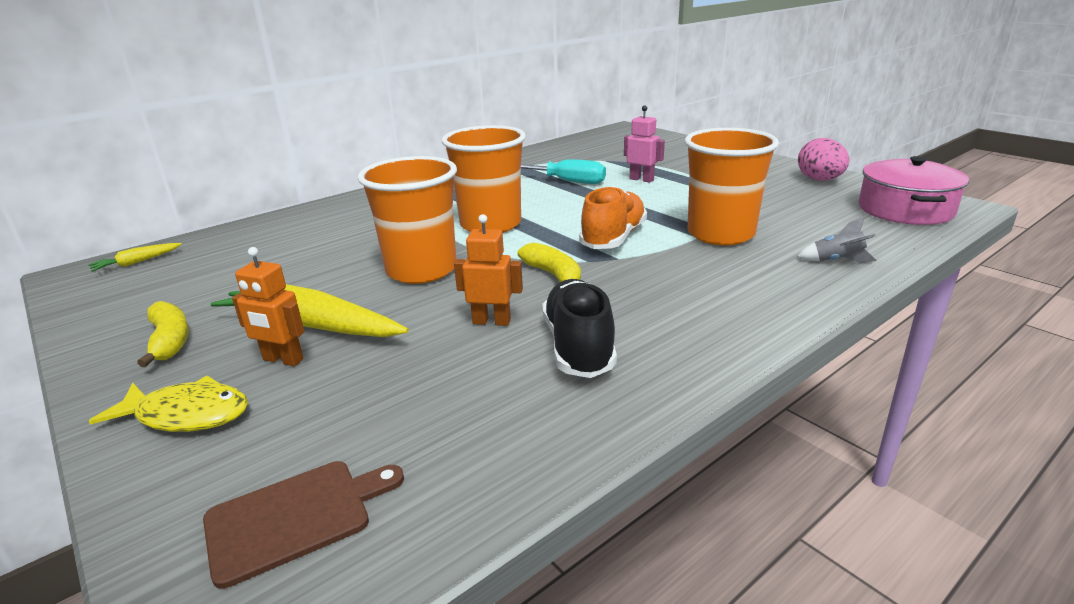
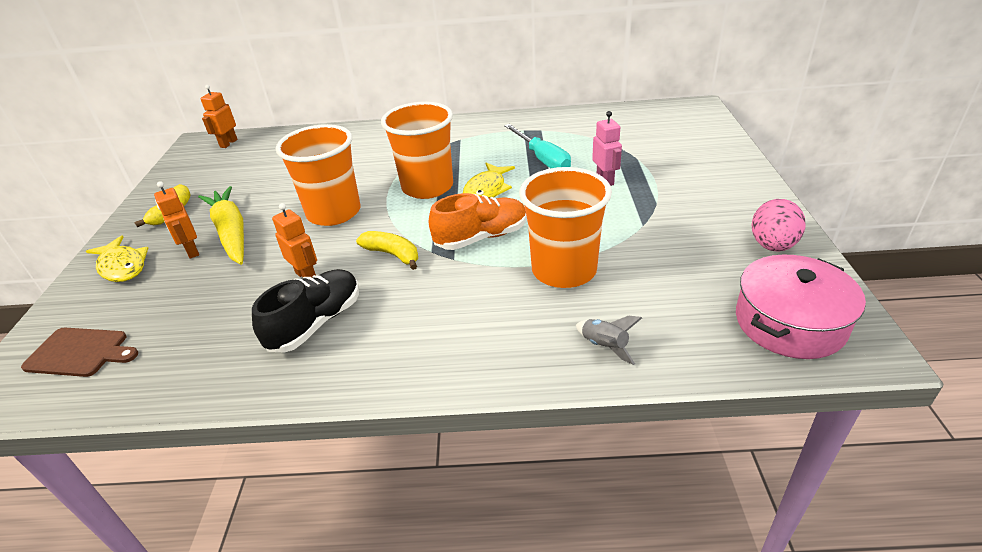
camera: 40 degrees right, 10 degrees up
yellow carrot [88,243,182,272] -> orange robot [200,85,238,148]
yellow banana [517,242,581,282] -> yellow banana turned 60 degrees counterclockwise [356,231,418,270]
none -> yellow fish [463,163,515,198]

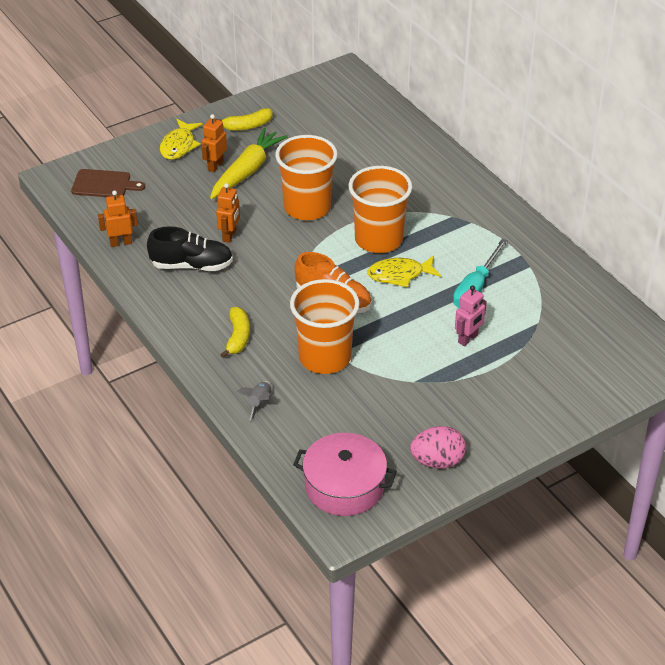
camera: 55 degrees right, 5 degrees up
brown cutting board [21,328,138,377] -> brown cutting board turned 60 degrees counterclockwise [71,169,145,197]
orange robot [200,85,238,148] -> orange robot moved to [98,191,138,247]
yellow banana [356,231,418,270] -> yellow banana moved to [220,307,250,358]

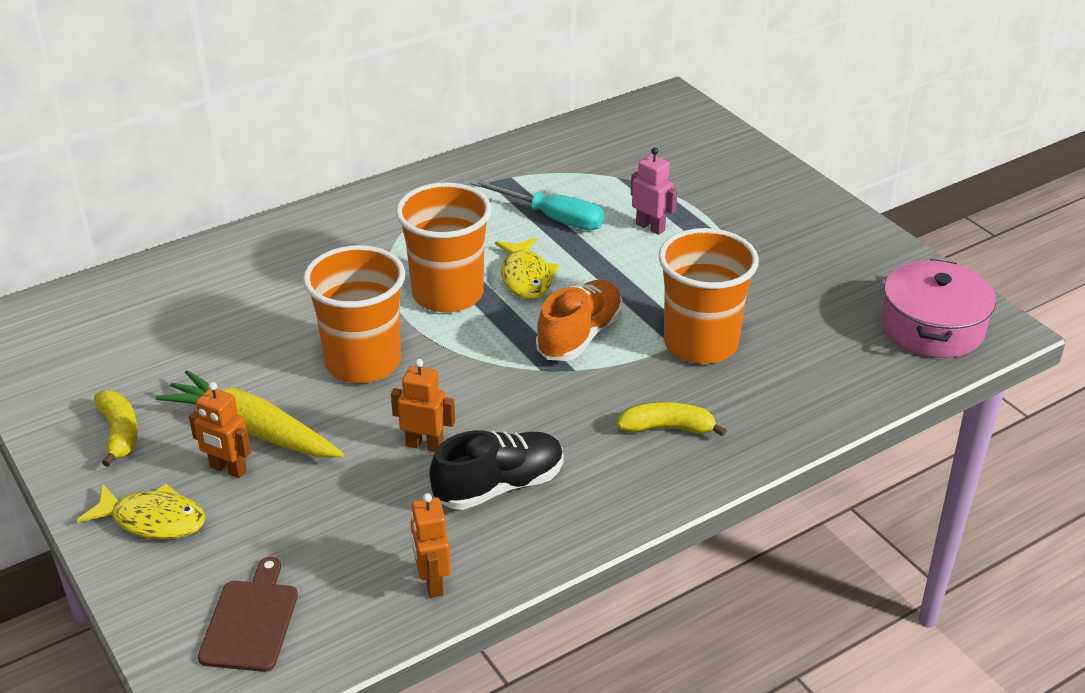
camera: 90 degrees left, 5 degrees down
black shoe [147,226,233,271] -> black shoe turned 60 degrees clockwise [429,430,564,510]
grey rocket [237,381,272,421] -> none
pink egg [410,426,466,469] -> none

